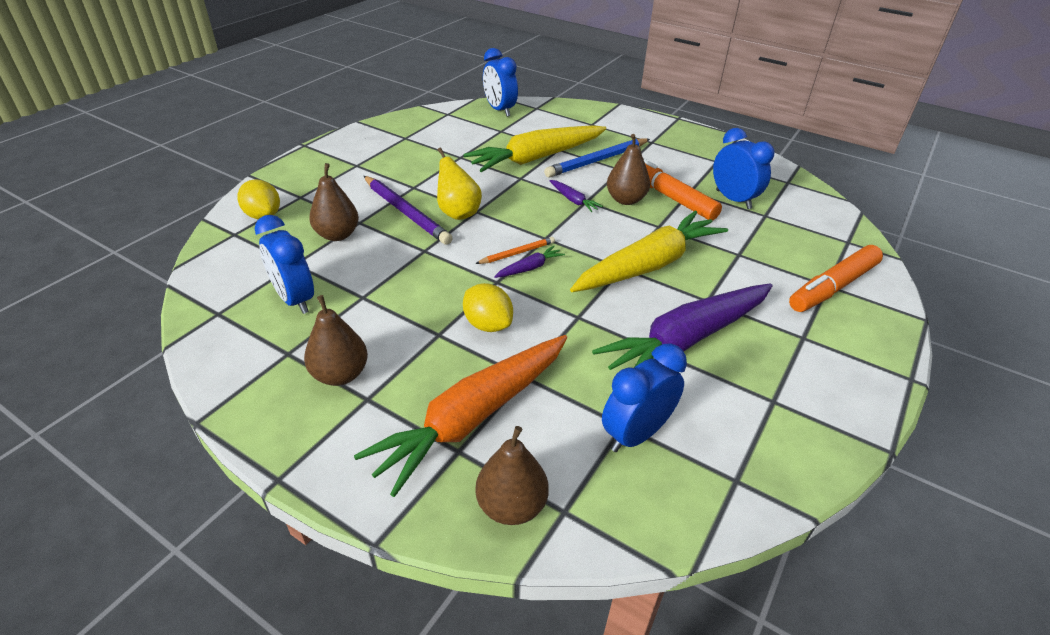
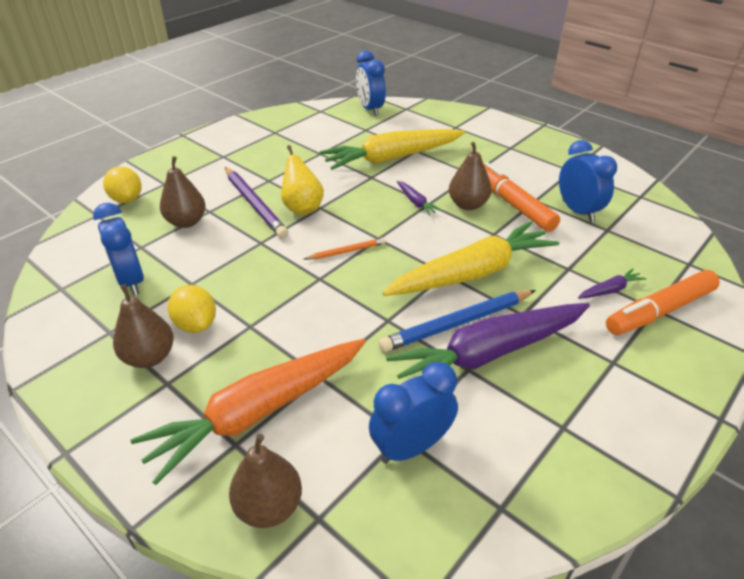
camera: 10 degrees right, 0 degrees up
yellow lemon [463,283,513,332] -> yellow lemon moved to [168,285,216,333]
purple carrot [494,246,565,278] -> purple carrot moved to [578,268,646,299]
blue pencil [544,138,650,178] -> blue pencil moved to [378,290,536,352]

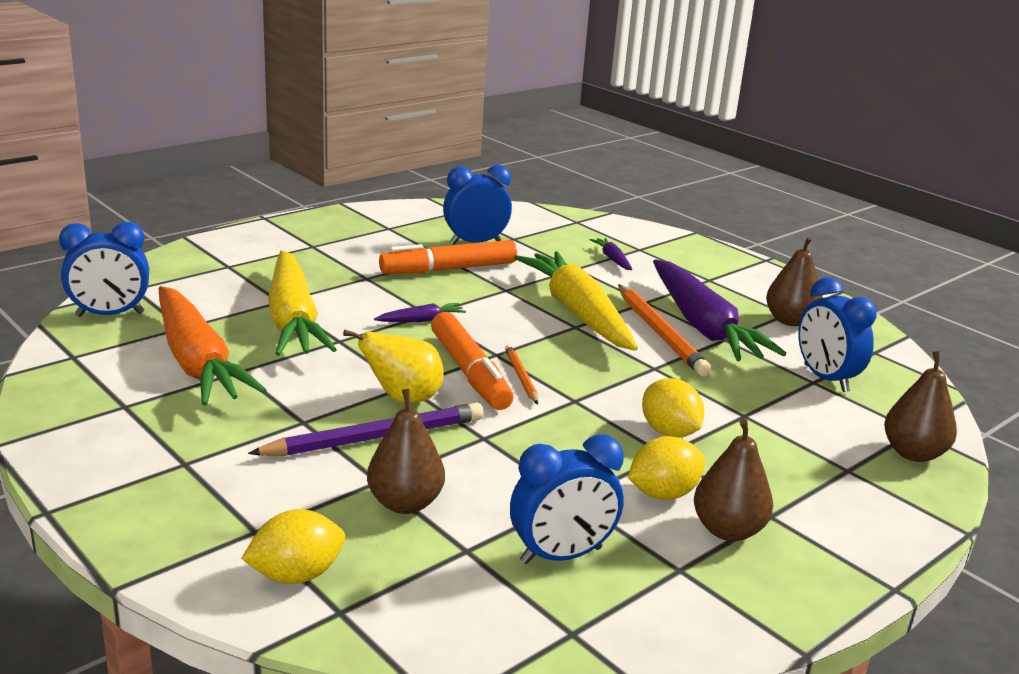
camera: 85 degrees left, 15 degrees down
orange carrot [131,339,366,485] -> orange carrot moved to [159,286,267,405]
blue pencil [378,290,536,352] -> orange pencil [618,284,711,376]
brown pear [449,142,492,210] -> brown pear moved to [766,236,823,326]
orange marker [606,270,720,335] -> orange marker moved to [431,312,514,410]
none -> yellow lemon [642,378,704,438]

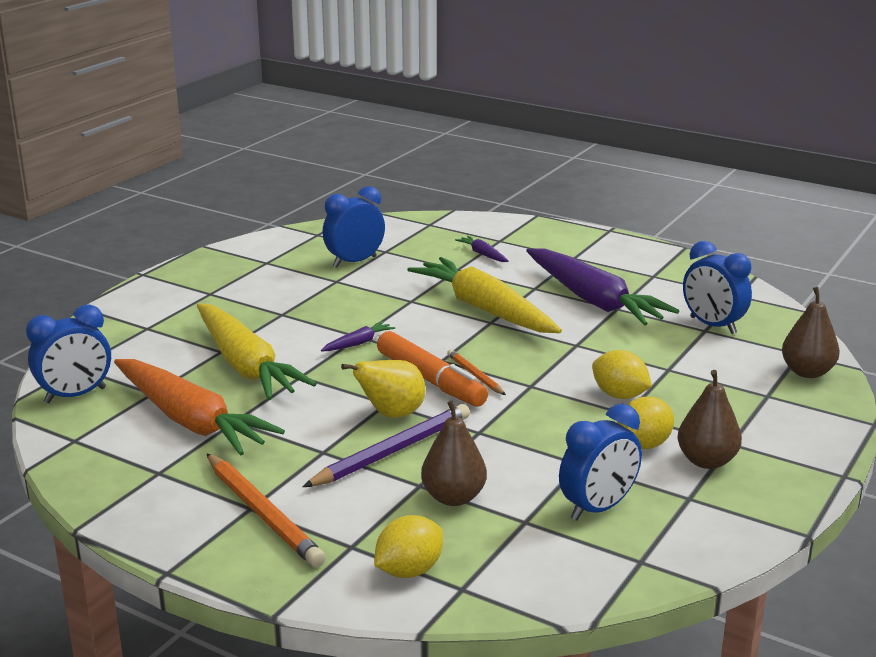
camera: 15 degrees left, 0 degrees up
orange marker [379,240,517,274] -> none
orange pencil [618,284,711,376] -> orange pencil moved to [207,454,326,567]
brown pear [766,236,823,326] -> none

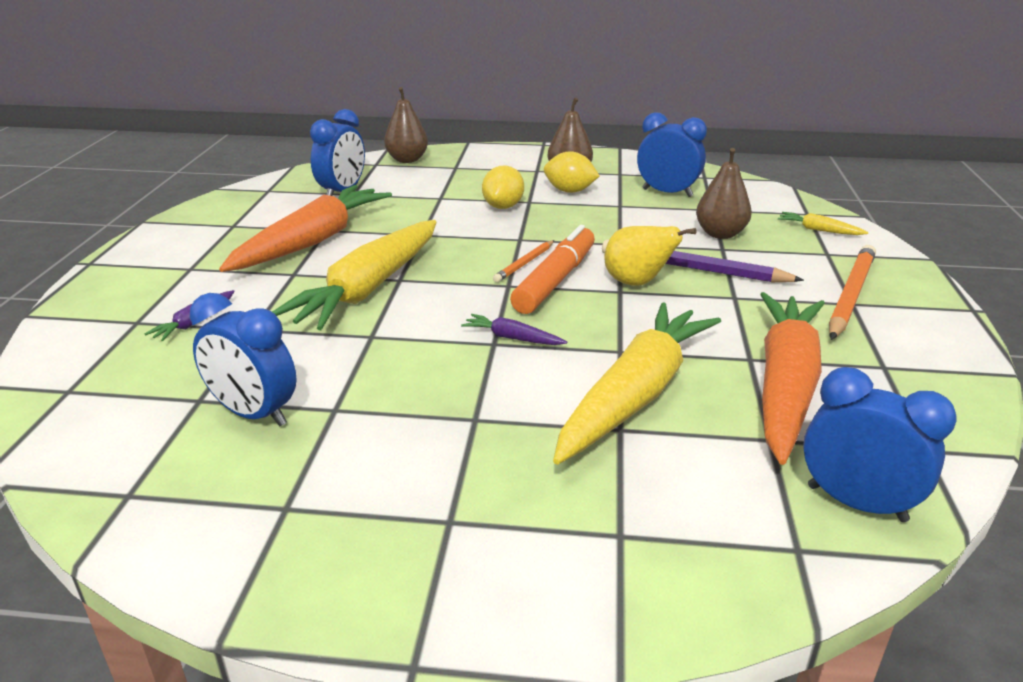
camera: 115 degrees left, 5 degrees up
yellow lemon [374,515,443,578] -> yellow carrot [778,212,868,235]
purple carrot [526,248,679,325] -> orange carrot [219,185,392,272]

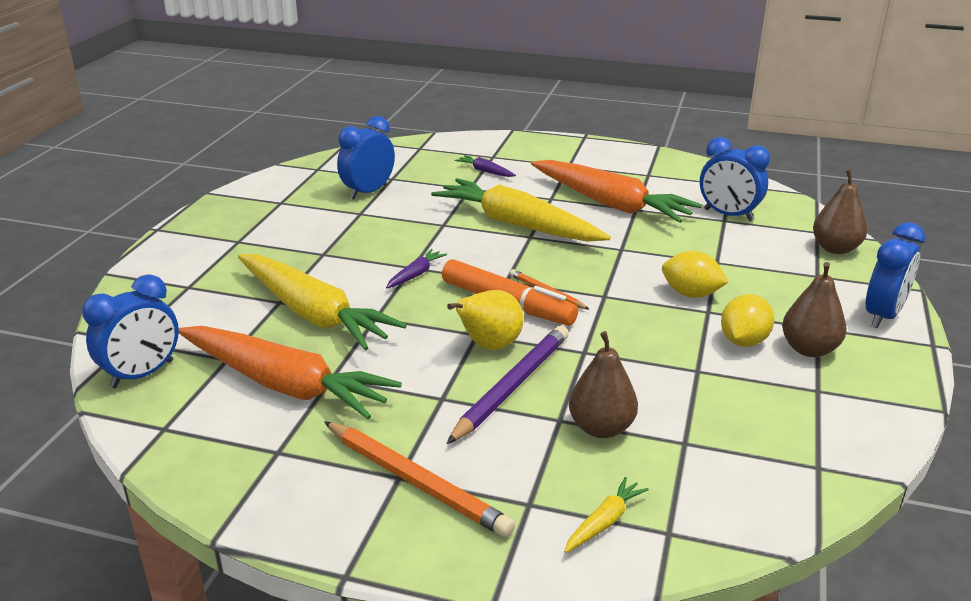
camera: 100 degrees right, 0 degrees up
blue clock [637,112,707,197] -> blue clock moved to [866,222,925,328]

